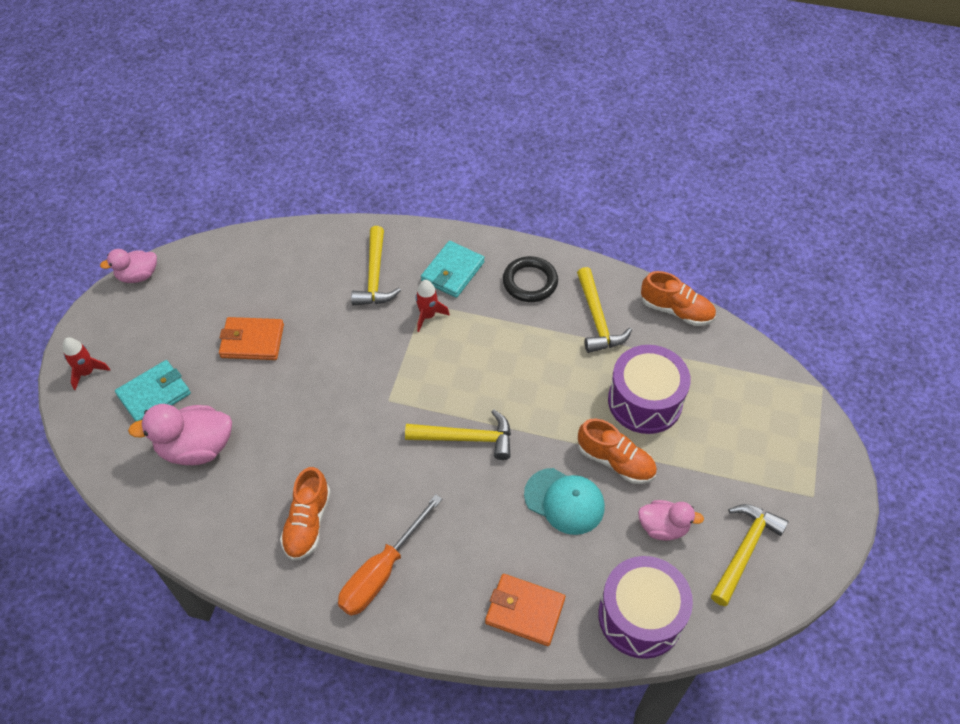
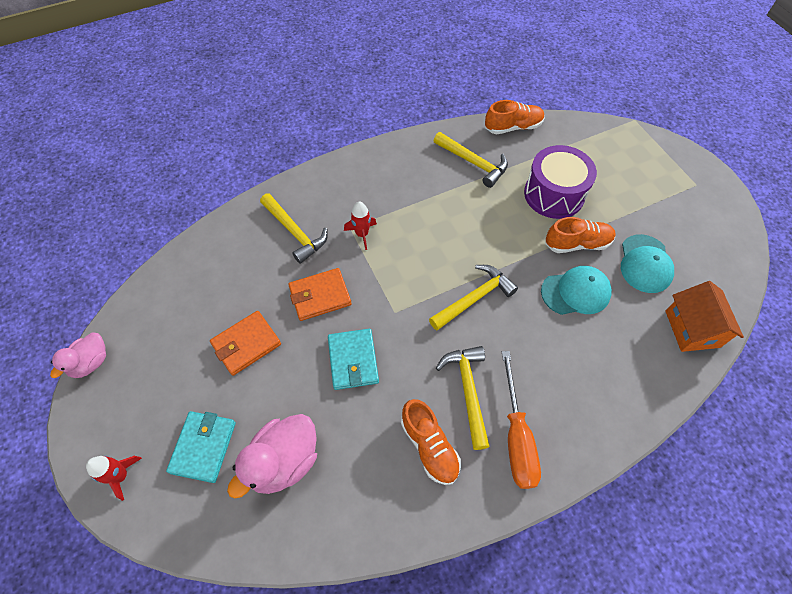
camera: 40 degrees left, 5 degrees up
turquoise wallet [421,241,485,298] -> turquoise wallet moved to [328,329,379,390]
orange wallet [485,574,565,646] -> orange wallet moved to [288,268,352,321]
black ring [503,256,558,302] -> none
purple drum [598,556,693,659] -> orange house [665,281,744,352]
pink duck [638,500,704,541] -> turquoise cap [621,234,674,293]
yellow hammer [711,504,789,606] -> yellow hammer moved to [436,346,490,450]

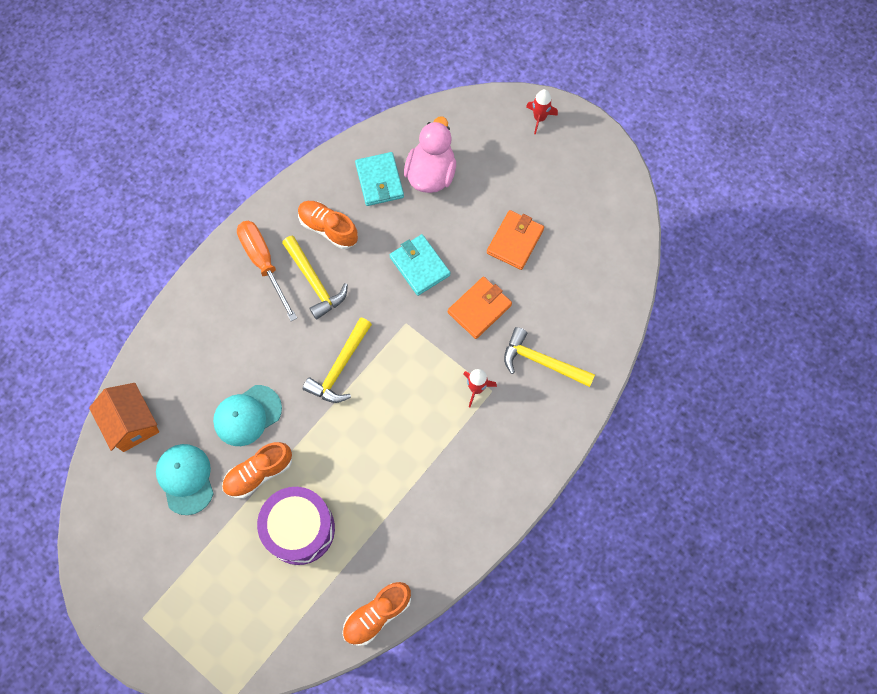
camera: 155 degrees right, 10 degrees up
pink duck [50,333,106,378] -> none
turquoise wallet [166,411,236,483] -> turquoise wallet moved to [355,152,404,206]
yellow hammer [434,132,508,188] -> none

